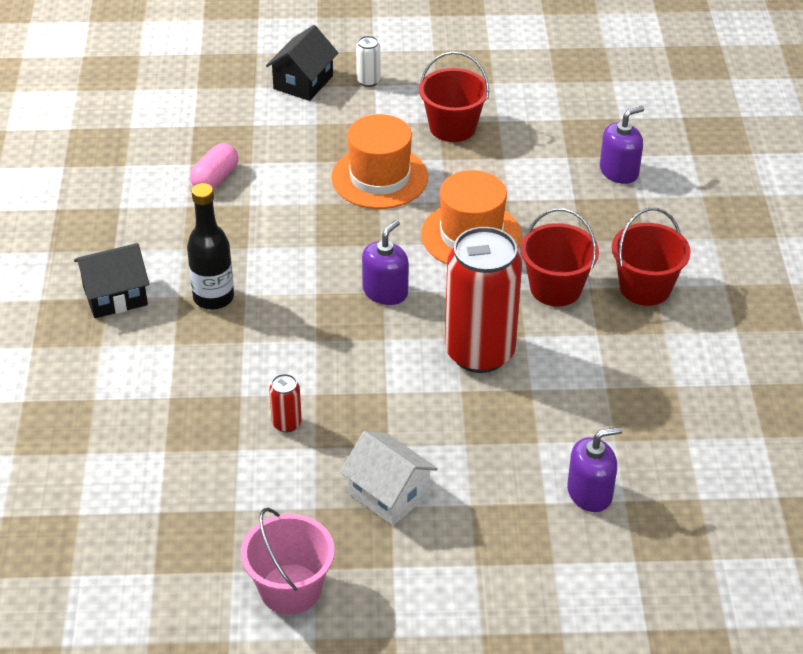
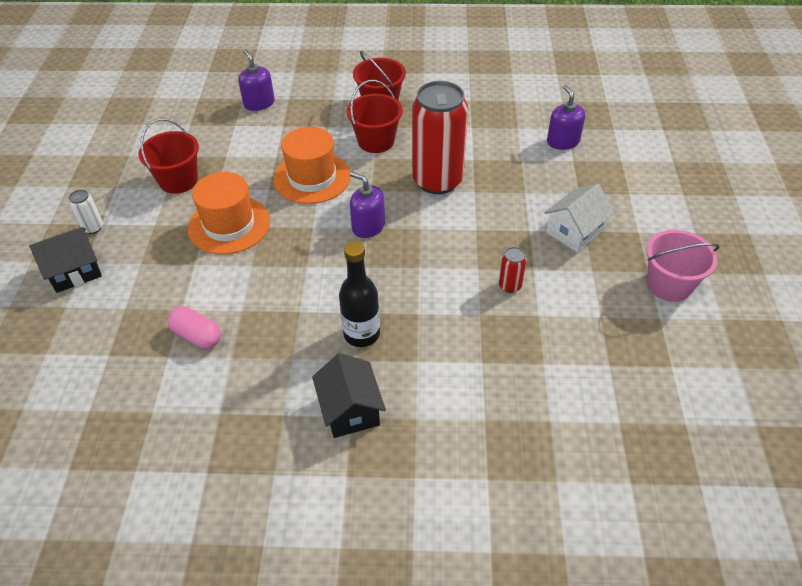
camera: 85 degrees left, 5 degrees up
black house [266,25,338,101] -> black house turned 60 degrees counterclockwise [29,227,102,293]

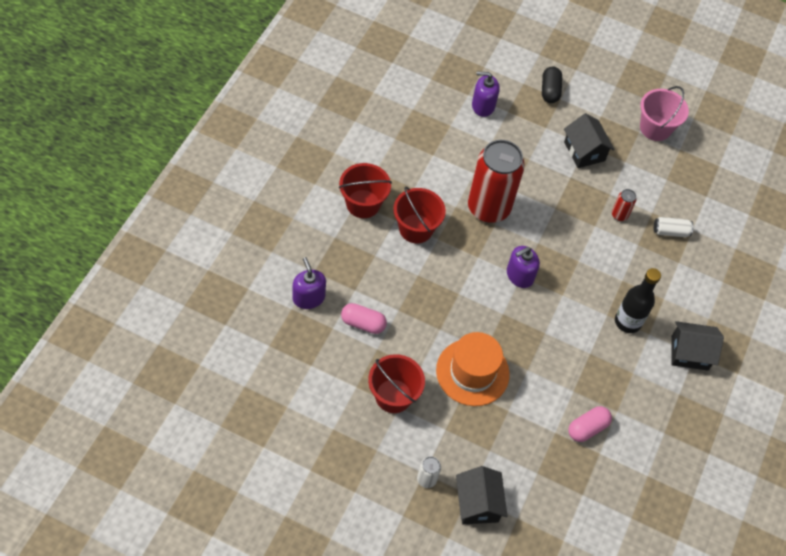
camera: 75 degrees left, 10 degrees up
purple soap dispenser [238,49,275,111] -> purple soap dispenser turned 75 degrees clockwise [292,257,326,309]
orange hat [274,127,351,204] -> none
white house [544,183,614,252] -> black house [564,113,615,168]
none -> pink capsule [341,303,387,334]
none -> black capsule [542,66,562,103]
none -> white can [654,217,693,237]

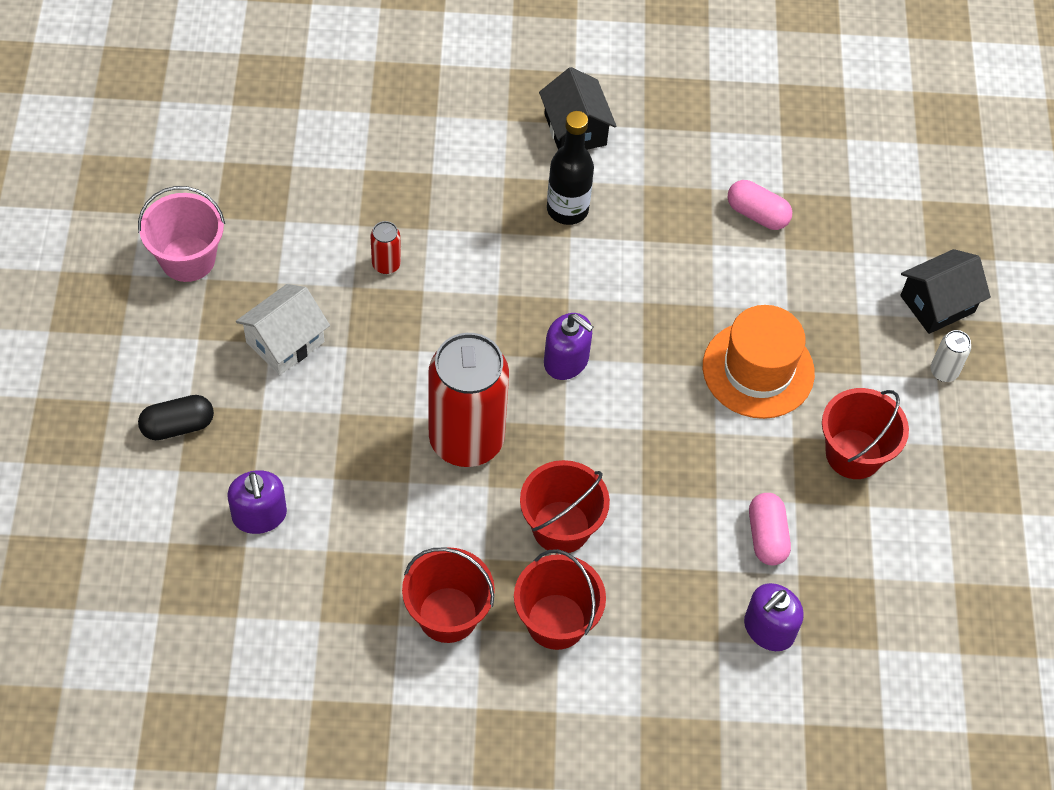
camera: 110 degrees left, 0 degrees up
black house [564,113,615,168] -> white house [236,284,330,375]
white can [654,217,693,237] -> none
none -> red bucket [402,547,495,643]

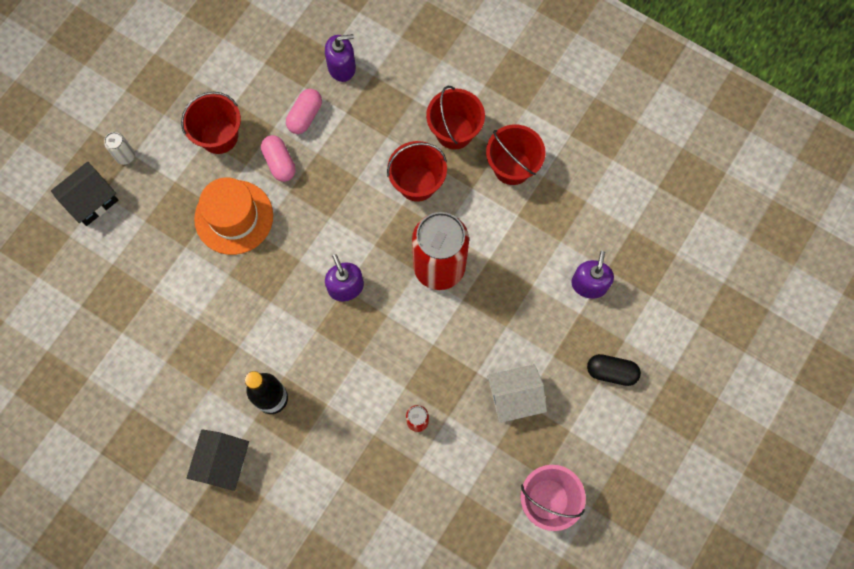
camera: 145 degrees left, 15 degrees up
pink capsule [728,180,792,230] -> pink capsule moved to [261,135,296,182]
black house [900,249,991,334] -> black house turned 45 degrees counterclockwise [51,162,118,226]

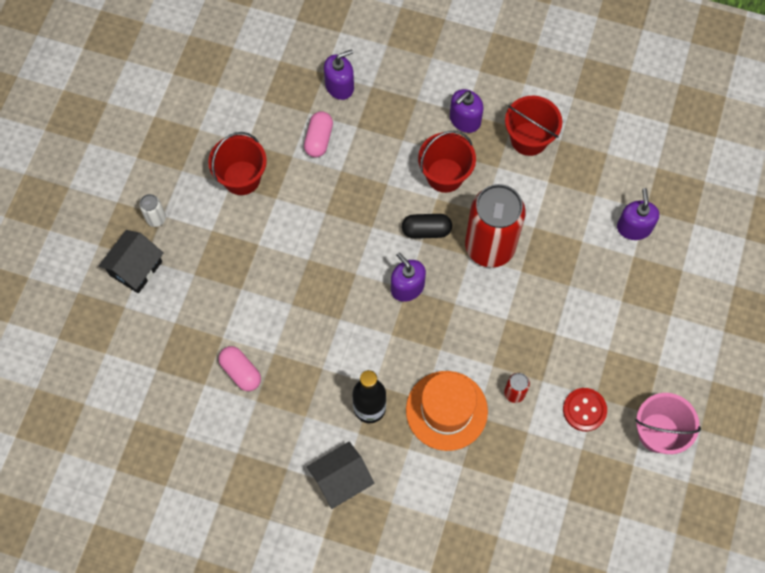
camera: 15 degrees left, 5 degrees down
black house [187,429,249,491] -> black house turned 60 degrees clockwise [307,442,375,509]
orange hat [194,178,273,255] -> orange hat moved to [406,371,488,451]
pink capsule [261,135,296,182] -> pink capsule moved to [218,346,261,391]
red bucket [426,86,485,150] -> purple soap dispenser [450,89,483,133]
white house [487,364,547,423] -> none
black capsule [587,354,641,386] -> black capsule moved to [402,214,452,239]
none -> red button [563,388,607,431]

